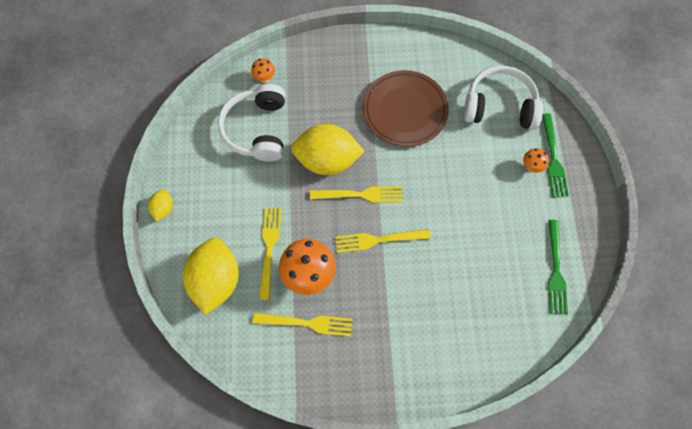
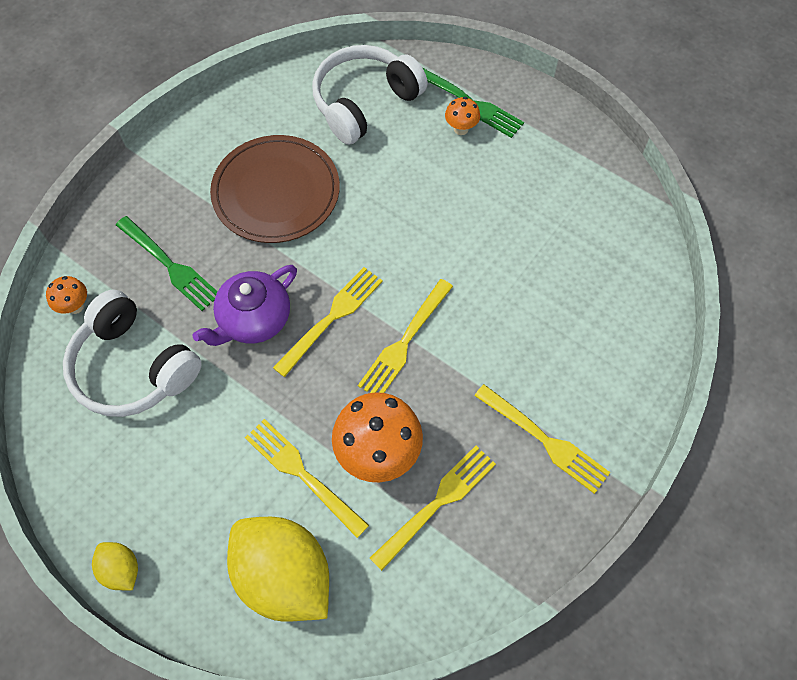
camera: 50 degrees left, 5 degrees down
yellow lemon [291,124,365,175] -> purple teapot [192,265,297,346]
green fork [548,220,568,314] -> green fork moved to [116,216,218,311]
none -> yellow fork [474,384,610,494]

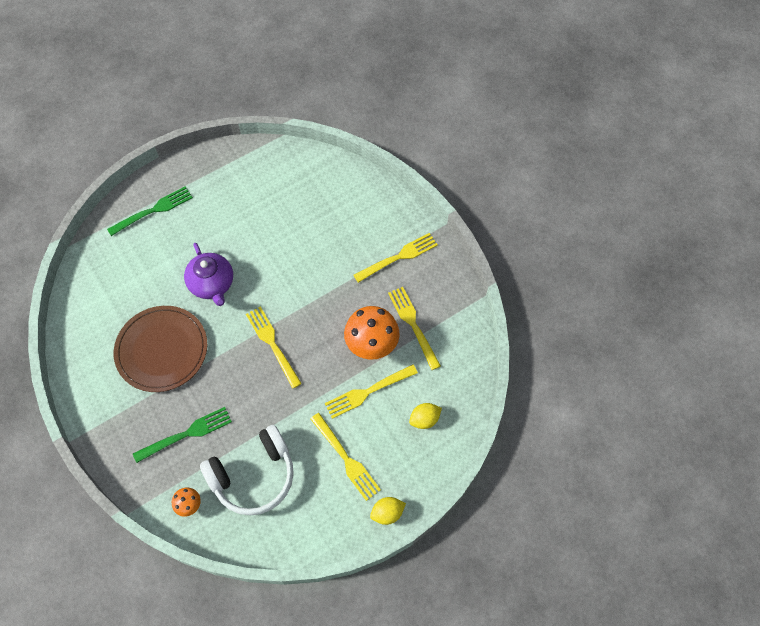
camera: 70 degrees left, 0 degrees up
purple teapot [192,265,297,346] -> purple teapot moved to [184,243,233,306]
yellow lemon [227,517,329,622] -> yellow lemon [409,403,442,429], size x0.46
white headphones [312,45,428,145] -> none
yellow fork [358,279,453,393] -> yellow fork moved to [310,413,381,501]
orange mushroom [445,97,480,135] -> none

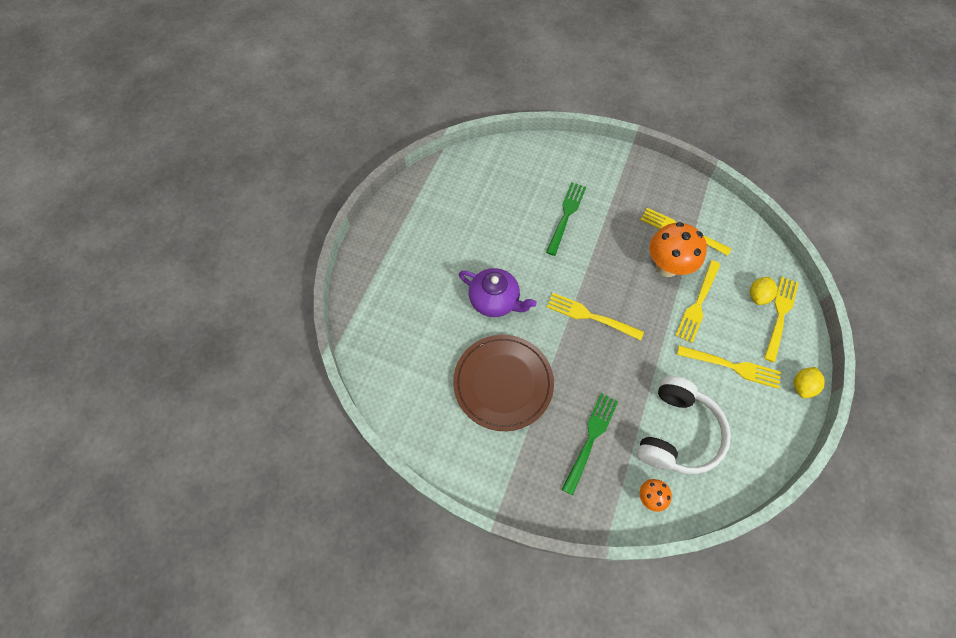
camera: 35 degrees left, 0 degrees up
green fork [107,187,193,236] -> green fork moved to [546,182,586,256]
yellow fork [353,233,438,283] -> yellow fork moved to [764,277,799,363]

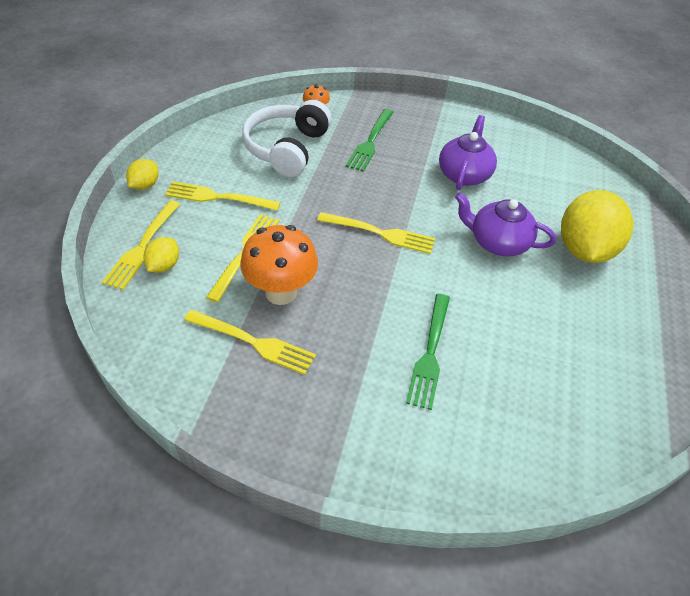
camera: 170 degrees right, 15 degrees down
brown plate [453,335,554,431] -> purple teapot [439,115,497,190]
none -> yellow lemon [561,190,634,263]

